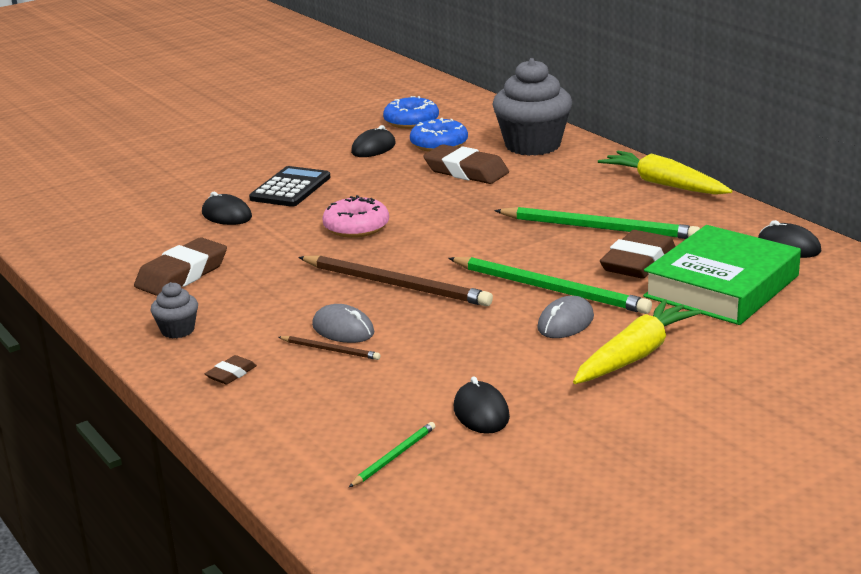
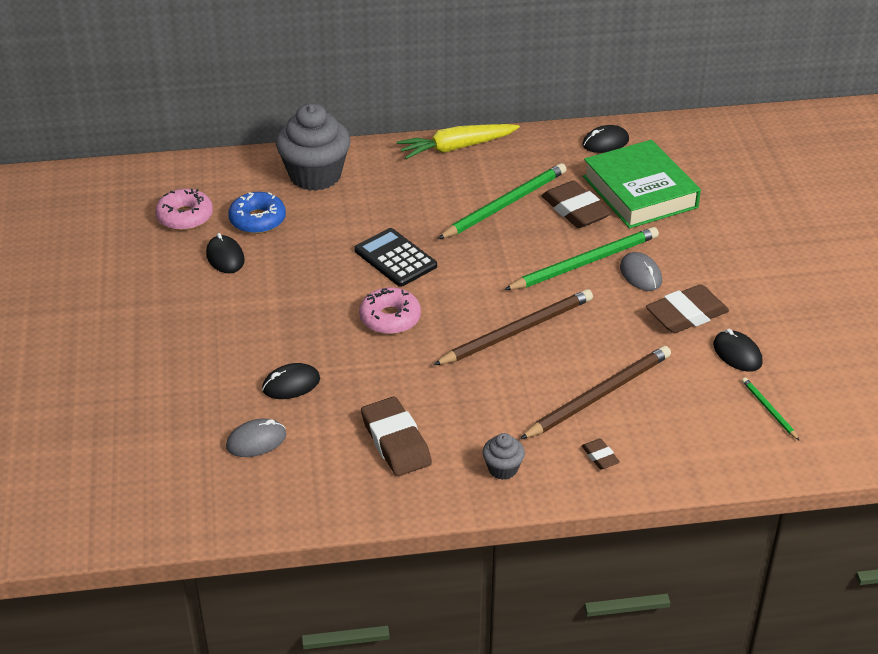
camera: 65 degrees left, 15 degrees up
black calculator [249,166,331,207] -> black calculator moved to [354,228,437,287]
brown pencil [278,336,381,360] -> brown pencil [520,346,671,439], size x2.13
grey mouse [312,304,375,343] -> grey mouse moved to [226,419,286,457]
blue donut [383,96,439,129] -> pink donut [155,189,213,231]
brown eraser [423,144,509,184] -> brown eraser moved to [646,284,729,333]
black mouse [454,376,510,434] -> black mouse turned 45 degrees clockwise [713,329,763,372]
yellow carrot [573,299,702,384] -> none

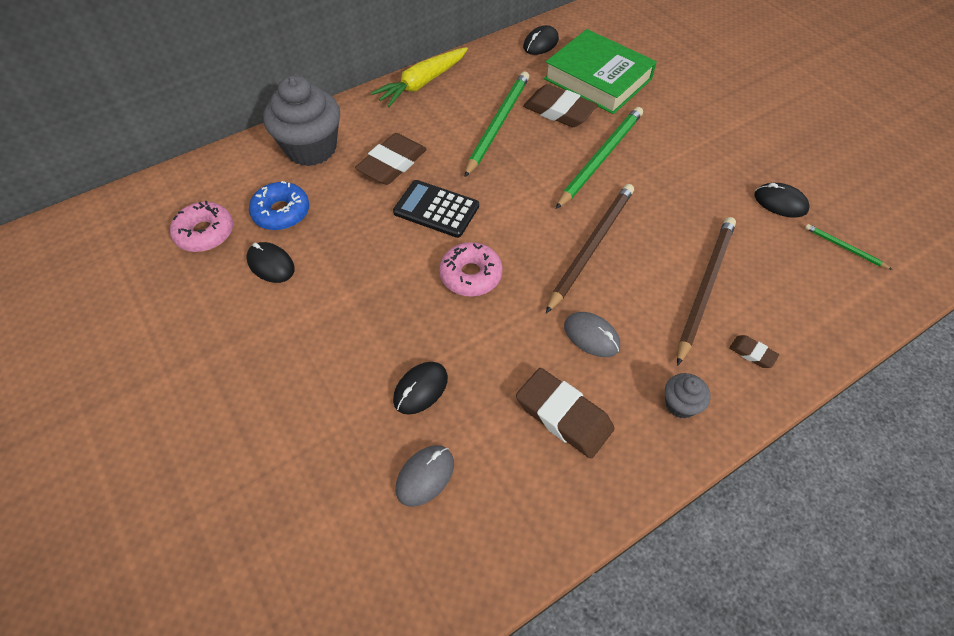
camera: 25 degrees left, 15 degrees up
grey mouse [620,252,662,291] -> grey mouse moved to [564,312,620,357]
brown eraser [646,284,729,333] -> brown eraser moved to [355,133,427,185]

